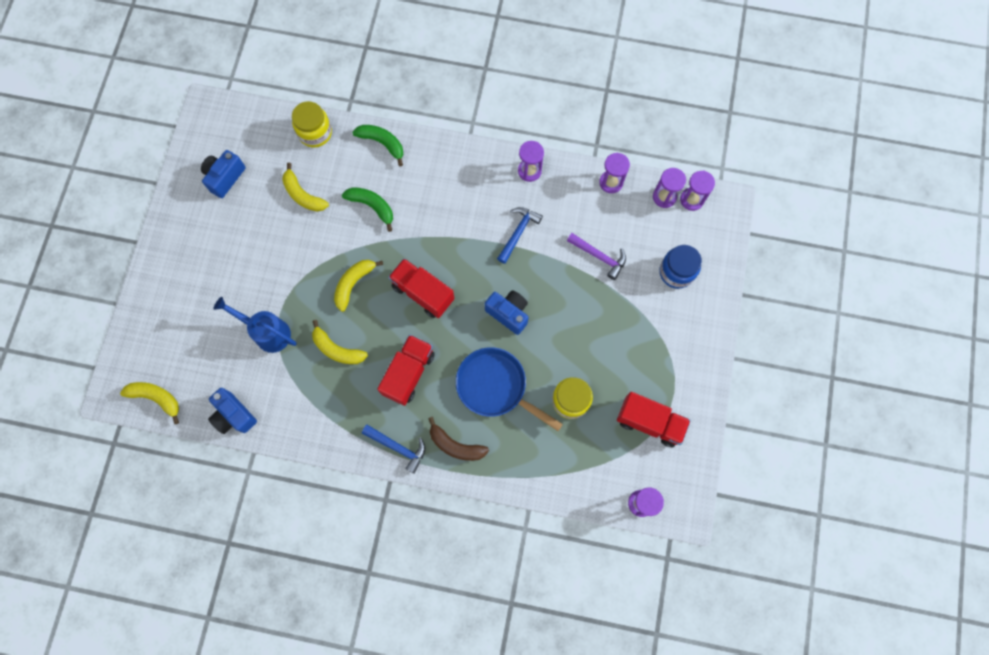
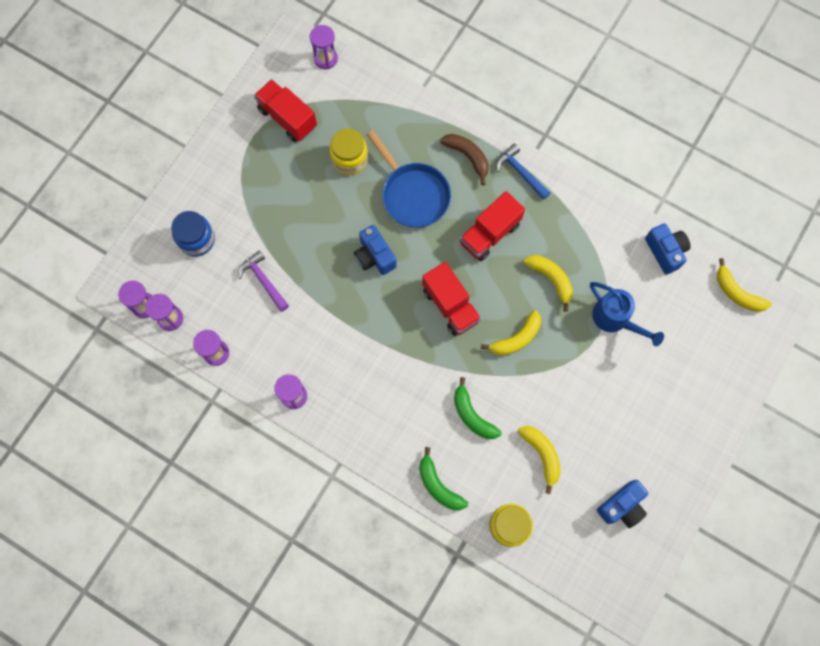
camera: 160 degrees left, 0 degrees up
blue hammer [497,207,543,264] -> none

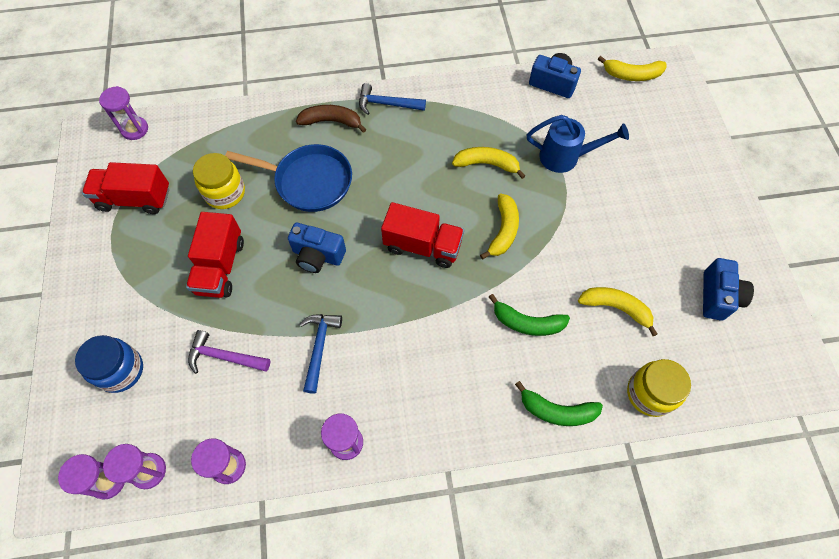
camera: 40 degrees left, 10 degrees down
red truck [460,191,525,261] -> red truck moved to [186,212,244,298]
none -> blue hammer [299,314,342,394]

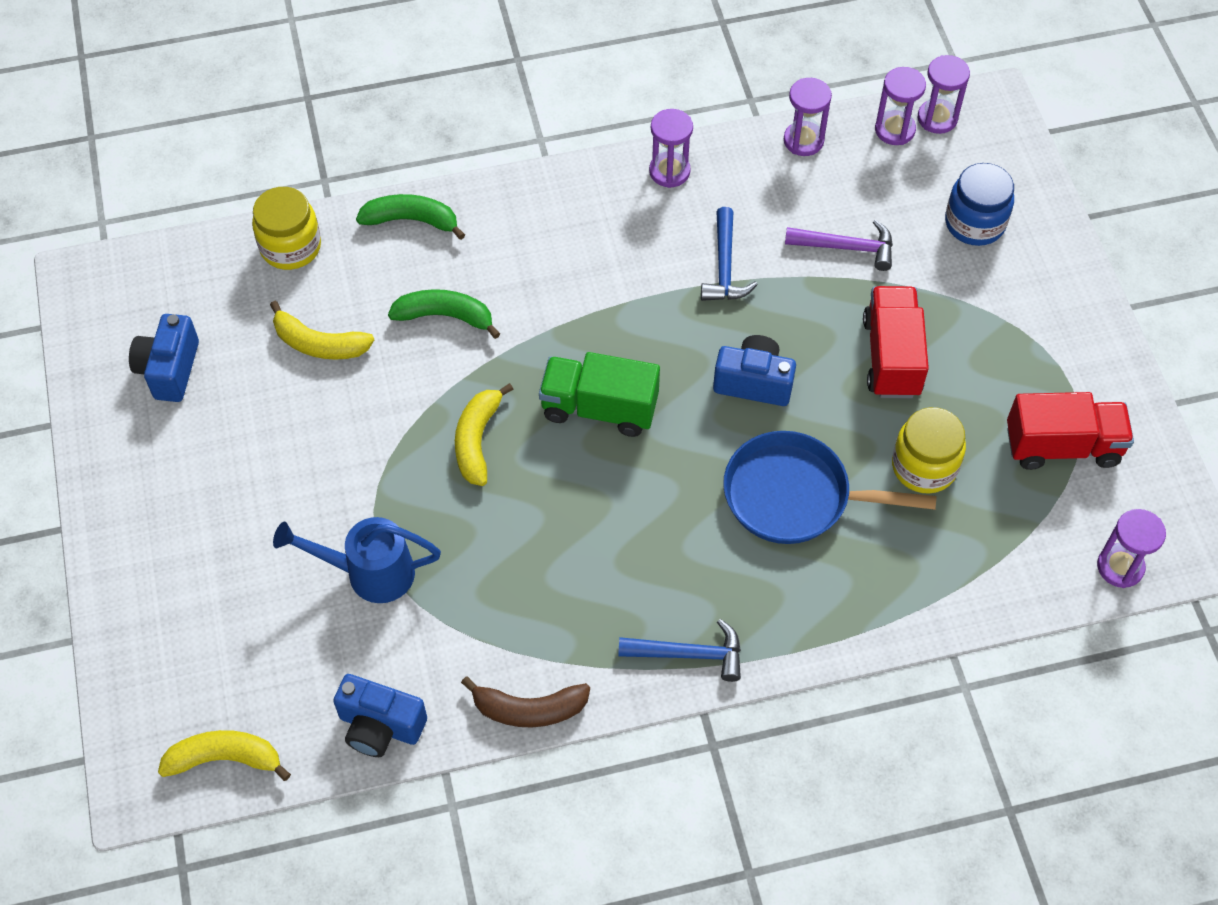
camera: 175 degrees right, 5 degrees down
brown banana [296,105,366,133] -> brown banana moved to [461,677,590,728]
red truck [381,202,464,268] -> green truck [539,352,660,437]
yellow banana [452,147,526,179] -> none

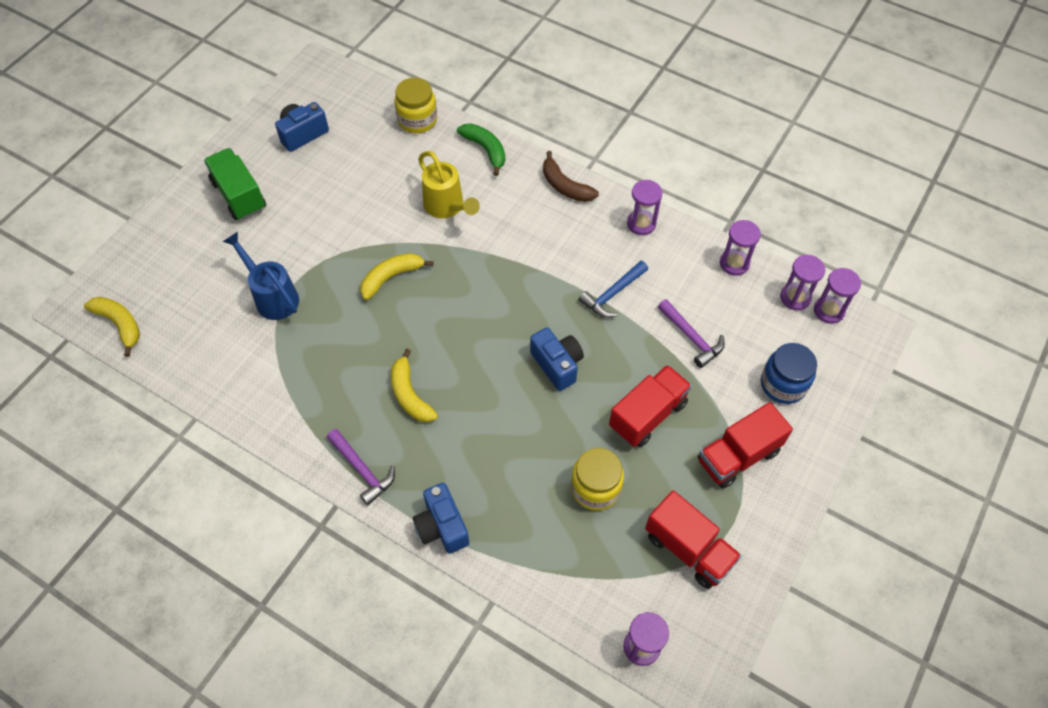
camera: 45 degrees right, 0 degrees up
yellow banana [270,301,374,360] -> yellow banana moved to [391,349,438,422]
blue camera [333,674,427,757] -> blue camera moved to [413,483,469,554]
green banana [388,289,500,339] -> yellow watering can [418,151,480,218]
brown banana [461,677,590,728] -> brown banana moved to [543,151,599,202]
green truck [539,352,660,437] -> green truck moved to [204,148,266,220]
blue hammer [618,619,741,682] -> purple hammer [327,429,395,505]
blue pan [723,431,937,544] -> none
none -> red truck [698,402,793,488]

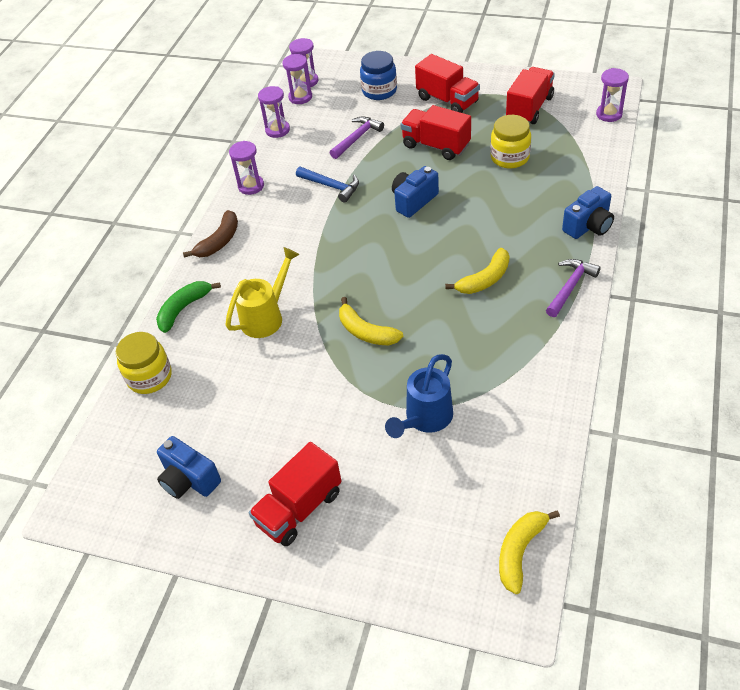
camera: 100 degrees left, 10 degrees down
green truck [204,148,266,220] -> red truck [249,442,342,546]

